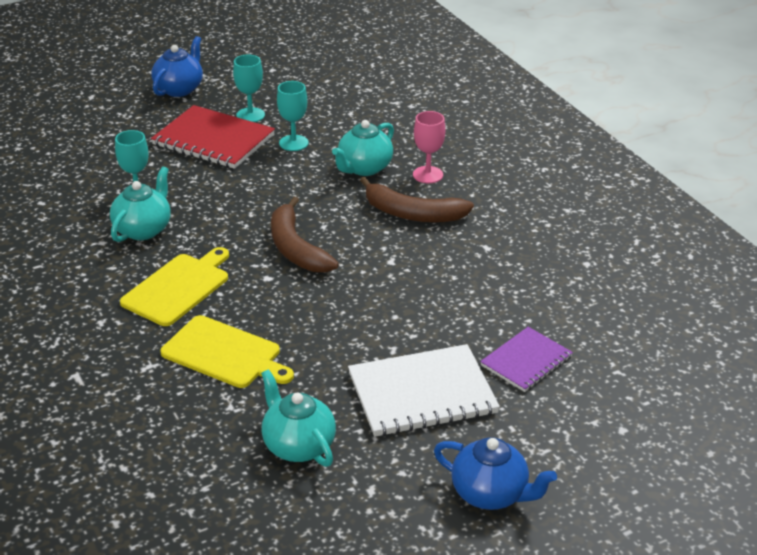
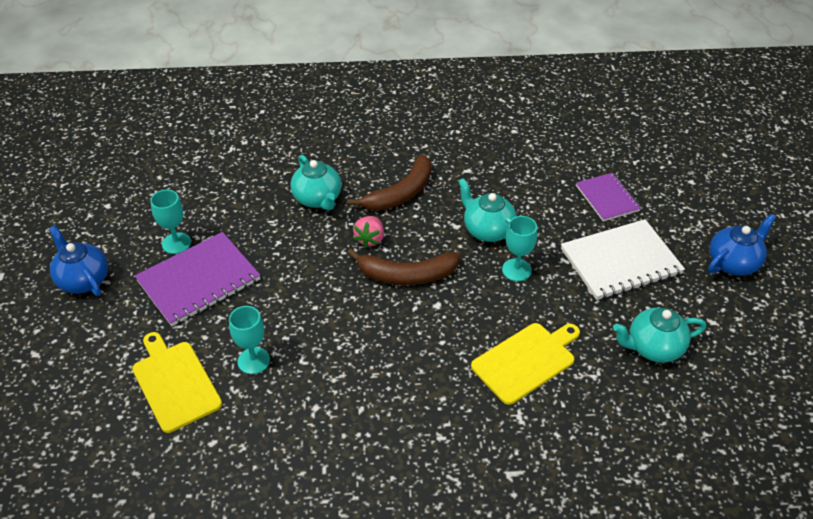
camera: 65 degrees left, 10 degrees up
turquoise teapot [110,166,171,242] -> turquoise teapot moved to [458,178,517,242]
yellow cutting board [120,247,229,326] -> yellow cutting board moved to [132,332,222,433]
red notebook [151,105,275,169] -> purple notebook [135,232,261,326]
turquoise goblet [277,81,309,151] -> turquoise goblet moved to [502,216,537,281]
white notebook [348,344,500,437] -> white notebook turned 60 degrees clockwise [561,219,685,300]
pink goblet [413,111,445,183] -> none
none -> pink strawberry [353,216,384,248]

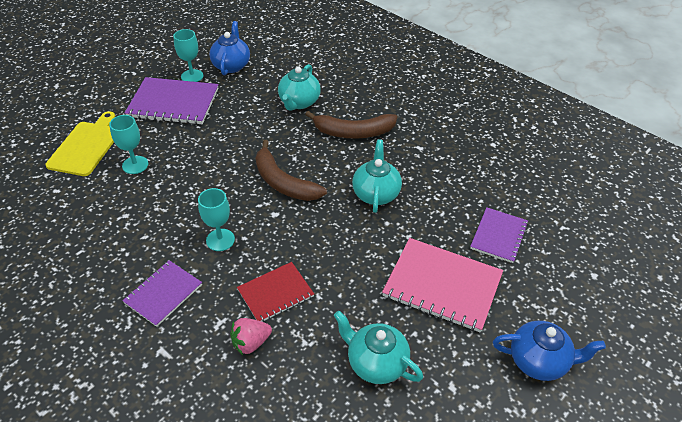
camera: 45 degrees right, 0 degrees up
blue teapot [49,225,108,296] -> blue teapot moved to [209,21,250,75]
pink strawberry [353,216,384,248] -> pink strawberry moved to [230,318,272,355]
yellow cutting board [471,323,580,405] -> red notebook [237,262,314,322]
turquoise goblet [502,216,537,281] -> turquoise goblet moved to [198,188,235,251]
white notebook [561,219,685,300] -> pink notebook [382,238,503,332]
none -> purple notebook [122,260,202,327]

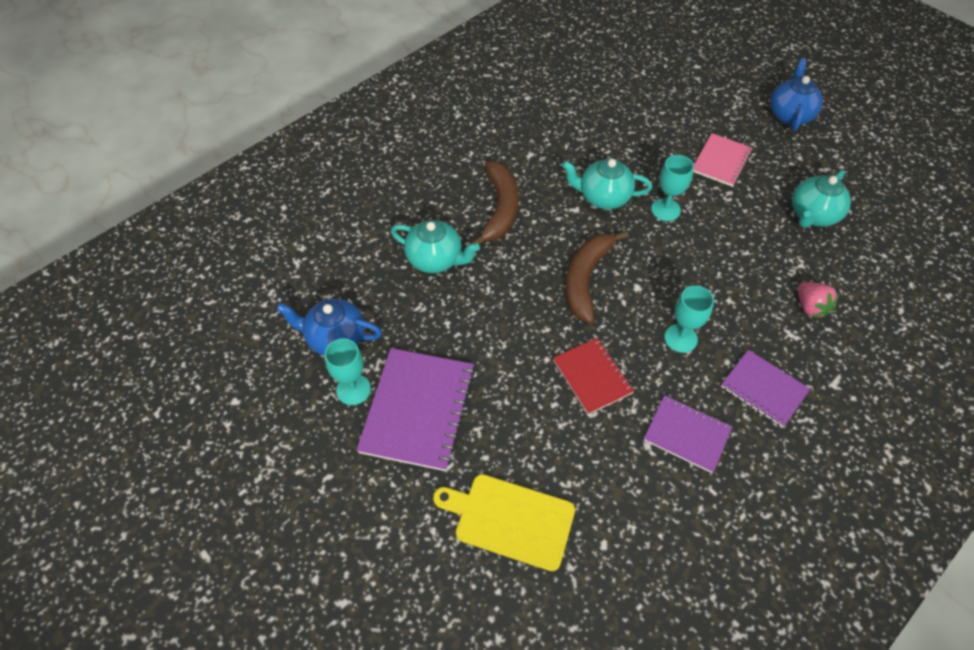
camera: 85 degrees left, 10 degrees up
turquoise goblet [109,115,148,174] -> turquoise goblet moved to [651,155,694,221]
red notebook [237,262,314,322] -> red notebook moved to [553,338,634,415]
brown banana [256,140,327,201] -> brown banana turned 150 degrees clockwise [566,231,628,323]
pink notebook [382,238,503,332] -> pink notebook [693,133,752,187], size x0.61
purple notebook [470,207,528,263] -> purple notebook moved to [644,395,732,473]

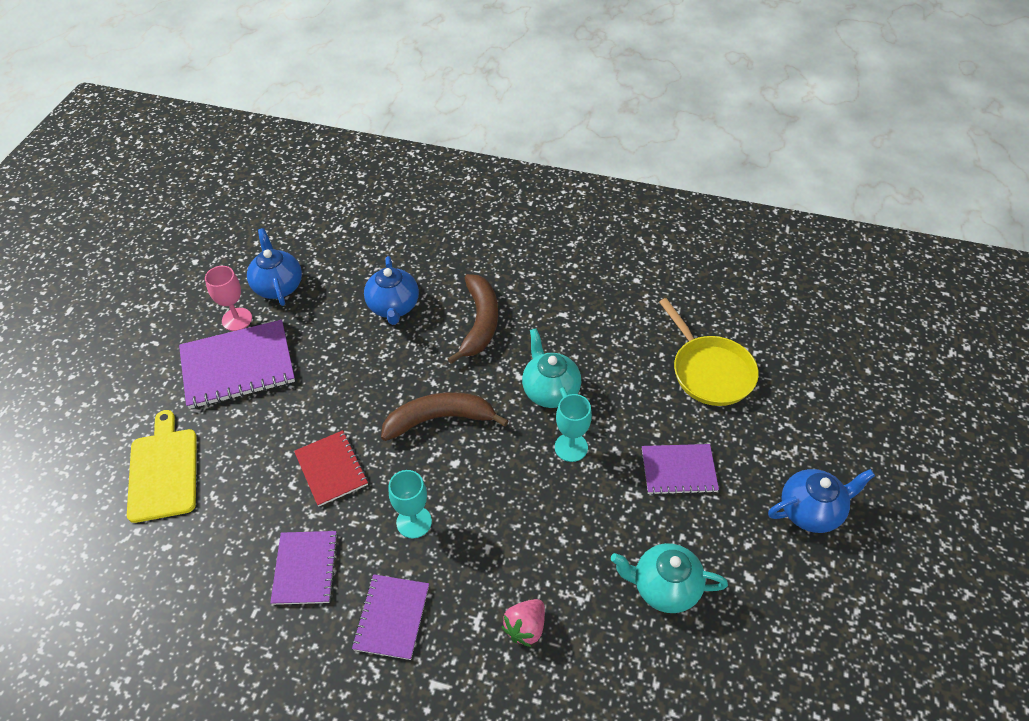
camera: 60 degrees right, 5 degrees down
turquoise goblet [324,338,371,405] -> pink goblet [205,266,252,331]
turquoise teapot [391,220,480,273] -> blue teapot [364,256,419,325]
brown banana [470,161,519,244] -> brown banana turned 60 degrees counterclockwise [448,274,498,364]
red notebook [553,338,634,415] -> red notebook turned 60 degrees counterclockwise [294,430,368,507]
pink notebook [693,133,752,187] -> purple notebook [642,444,719,495]
none -> yellow pan [659,298,759,406]

